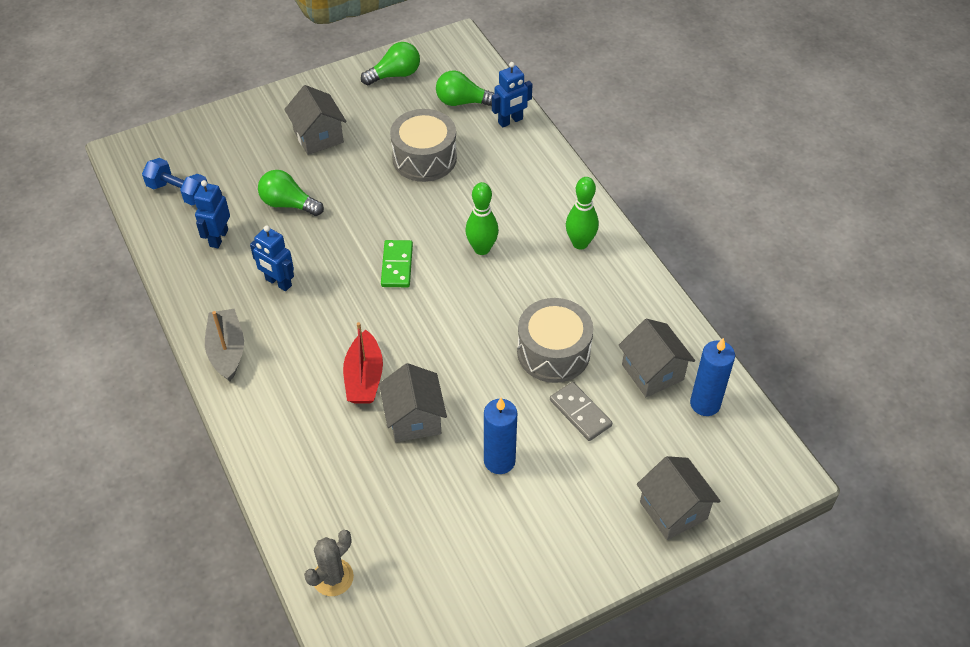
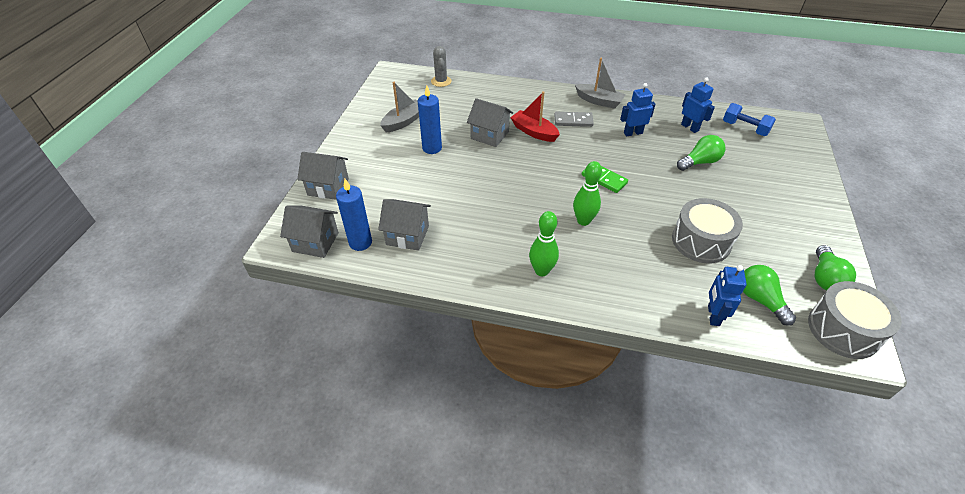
camera: 130 degrees right, 5 degrees down
blue dumbbell [142,158,208,205] -> blue dumbbell turned 60 degrees clockwise [723,103,776,136]
grey house [284,85,347,155] -> grey house moved to [280,205,339,258]
green light bulb [436,70,495,106] -> green light bulb turned 75 degrees counterclockwise [743,265,796,326]
grey drum [517,298,593,383] -> grey drum moved to [808,281,902,359]
grey domino [550,382,612,441] -> grey domino moved to [554,112,594,127]
none -> grey boat [380,82,419,132]

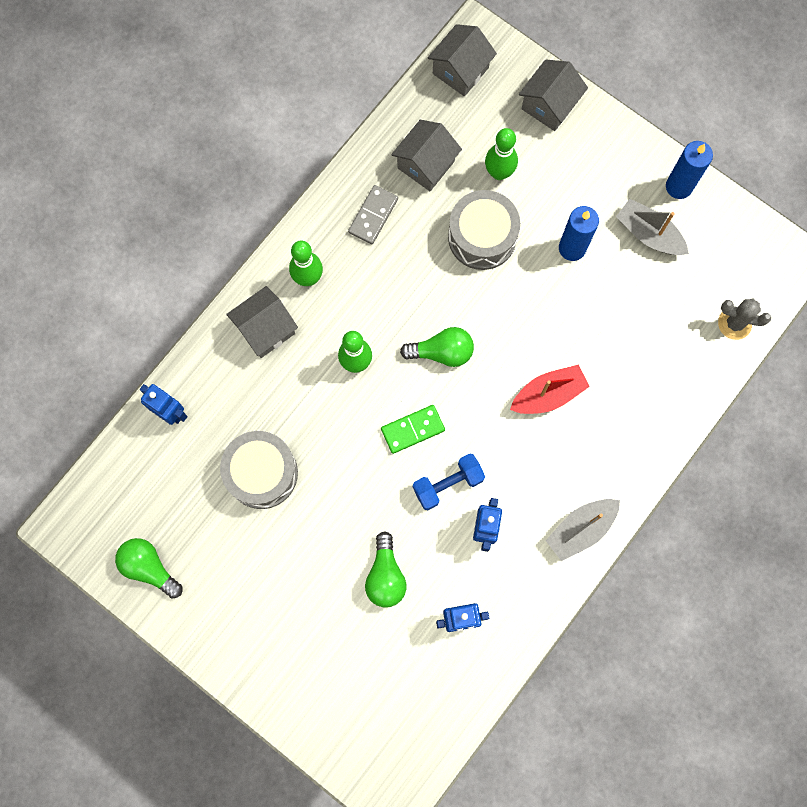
camera: 115 degrees right, 30 degrees up
blue candle [336,179,372,251] -> blue candle moved to [666,141,713,199]
grey boat [380,82,419,132] -> grey boat turned 150 degrees clockwise [616,199,689,255]
grey house [467,98,513,147] -> grey house moved to [226,286,298,358]
grey domino [554,112,594,127] -> grey domino moved to [348,185,398,244]
blue dumbbell [723,103,776,136] -> blue dumbbell moved to [413,453,485,510]
green light bulb [743,265,796,326] -> green light bulb moved to [400,327,474,367]
grey drum [808,281,902,359] -> grey drum moved to [448,190,520,270]
none -> green bowling pin [485,128,518,180]

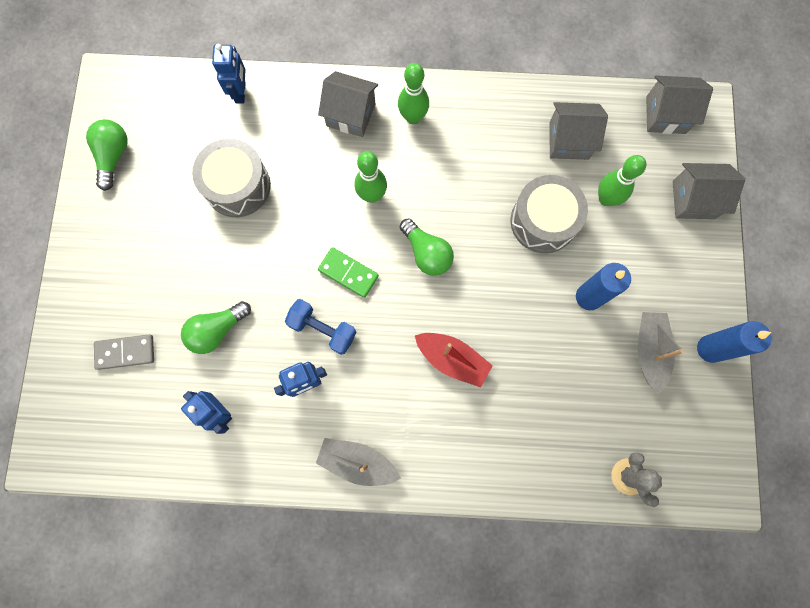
camera: 55 degrees right, 0 degrees up
grey domino [348,185,398,244] -> grey domino moved to [94,334,154,370]

